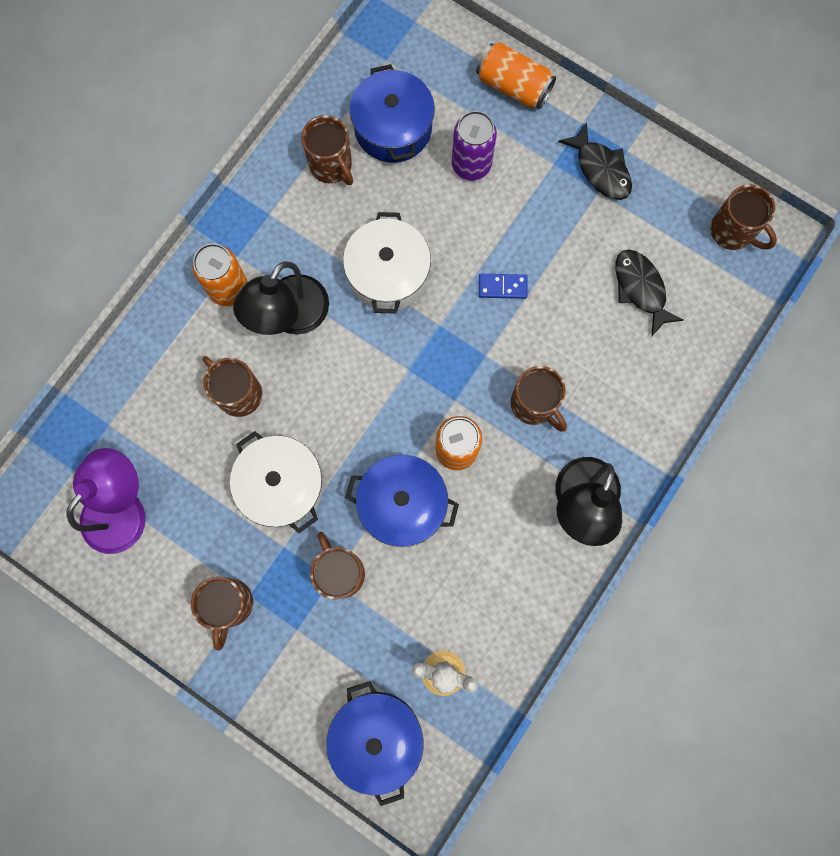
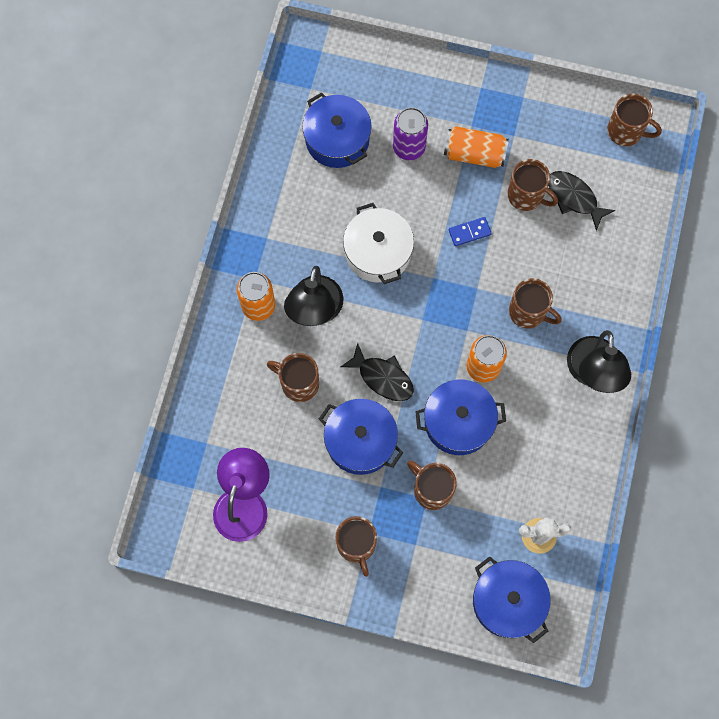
camera: 20 degrees left, 5 degrees down
white pot [230,431,324,533] -> blue pot [319,399,403,475]
brown mug [301,115,353,185] -> brown mug moved to [507,159,558,211]
orange can [476,42,556,109] -> orange can moved to [444,126,509,168]
black fish [558,122,632,200] -> black fish moved to [340,343,414,401]

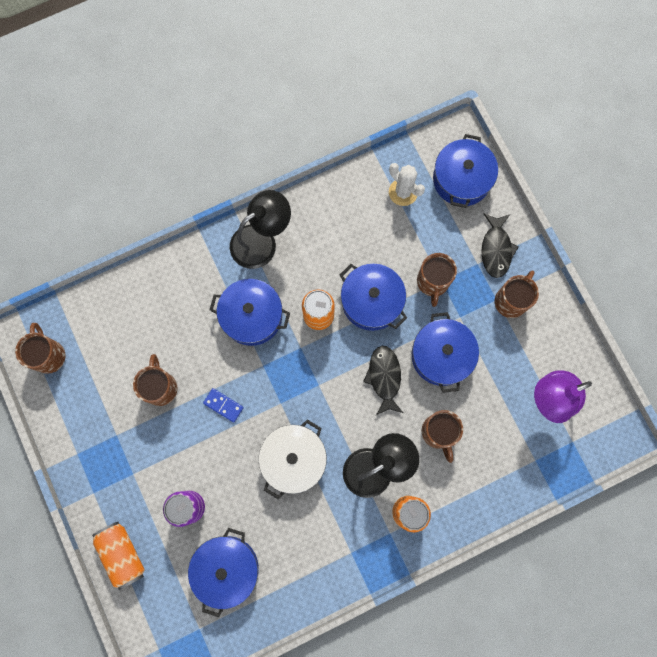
camera: 130 degrees left, 5 degrees up
orange can [444,126,509,168] -> orange can moved to [92,522,145,590]
brown mug [509,278,562,329] -> blue pot [210,279,290,346]
black fish [548,171,616,231] -> black fish moved to [481,213,519,278]

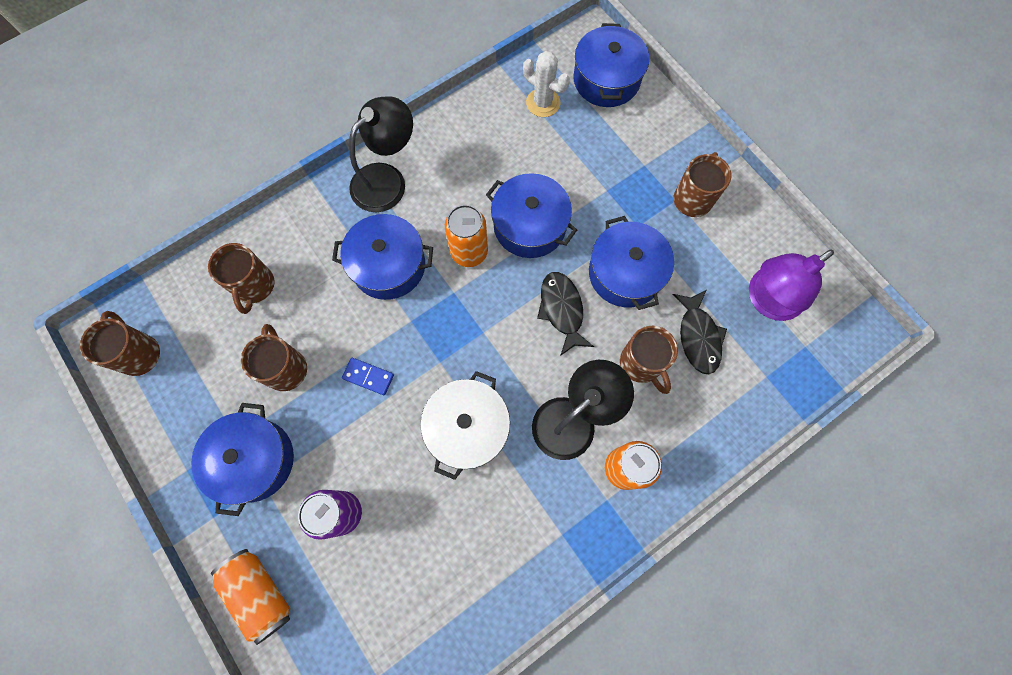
camera: 10 degrees left, 5 degrees down
blue pot [188,528,259,617] -> blue pot moved to [191,403,294,516]
brown mug [417,253,457,307] -> brown mug moved to [208,243,275,314]
black fish [481,213,519,278] -> black fish moved to [672,290,727,374]

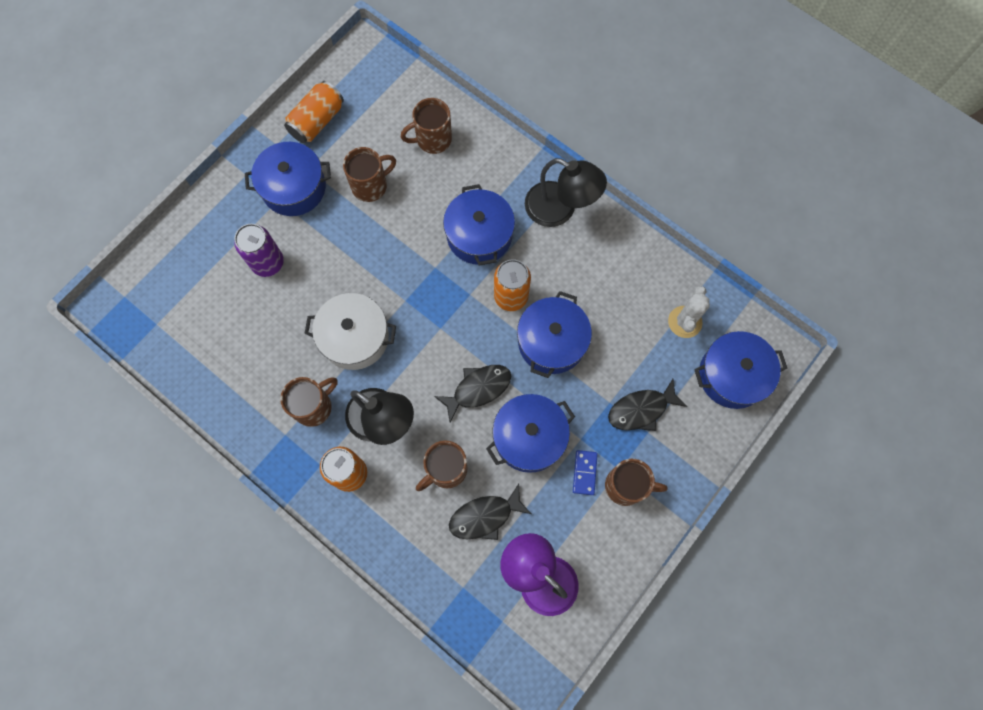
camera: 75 degrees right, 0 degrees up
brown mug [80,311,160,376] -> brown mug moved to [280,377,338,427]
orange can [211,549,290,645] -> orange can moved to [284,81,344,143]
blue domino [342,358,394,395] -> blue domino moved to [573,450,598,495]
none -> black fish [608,379,687,431]

